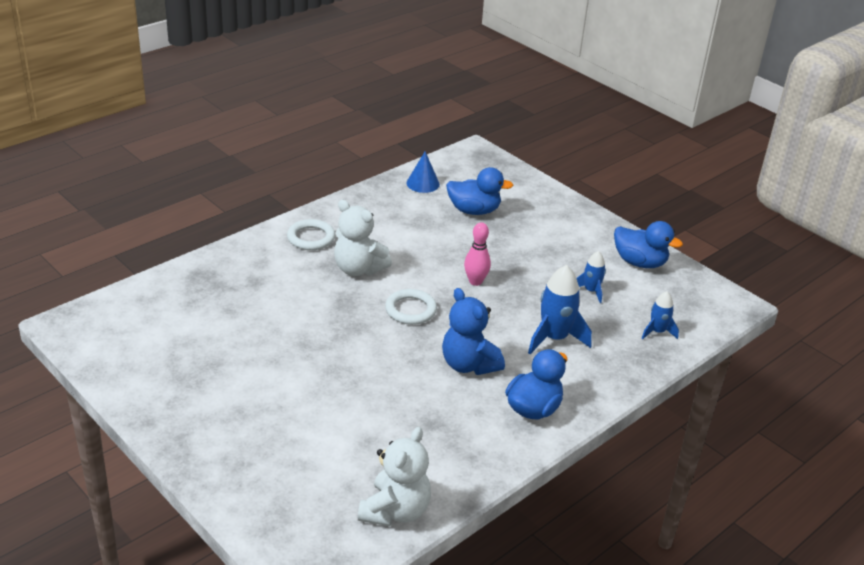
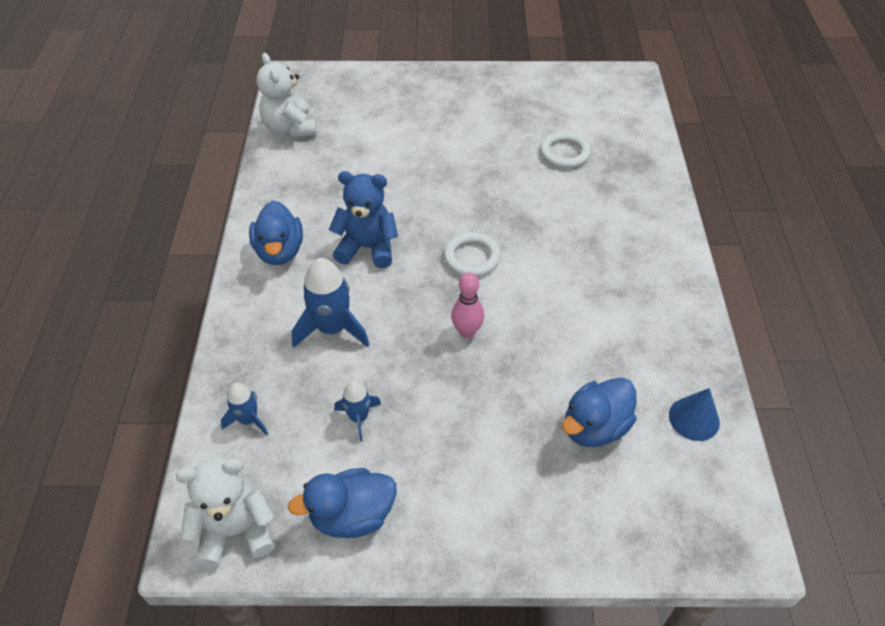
camera: 135 degrees right, 15 degrees up
white ring [287,219,335,250] -> white ring moved to [540,131,591,168]
white teddy bear [334,200,392,276] -> white teddy bear moved to [176,457,275,568]

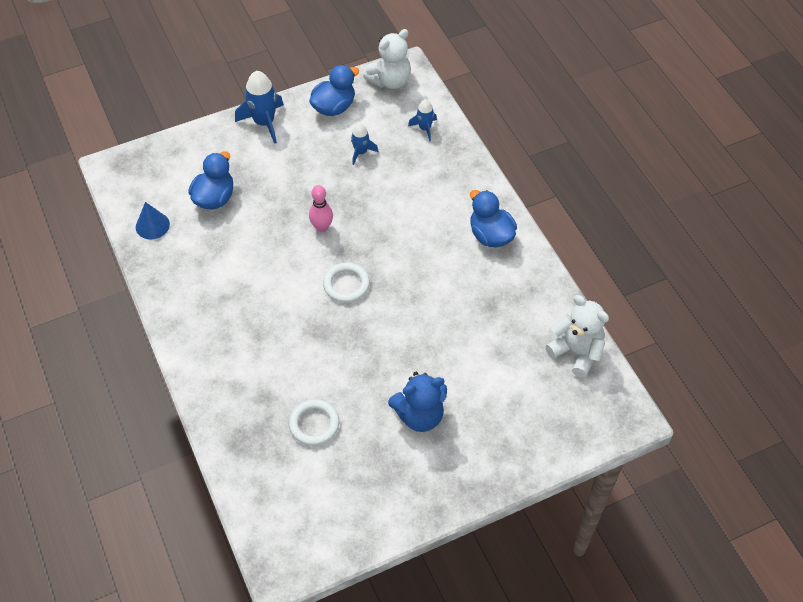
camera: 155 degrees right, 5 degrees up
blue rocket [292,258,370,347] -> blue rocket moved to [235,71,284,144]
blue teddy bear [329,171,398,268] -> blue teddy bear moved to [388,372,447,432]

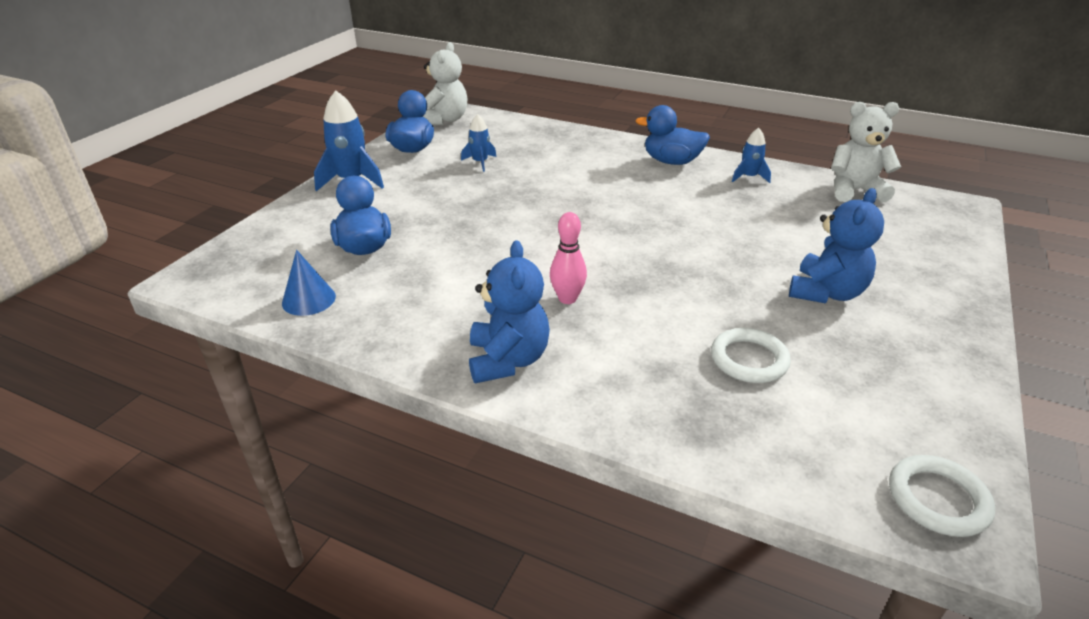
camera: 40 degrees left, 20 degrees down
pink bowling pin [309,185,333,232] -> pink bowling pin moved to [550,212,587,304]
white ring [323,262,370,303] -> white ring moved to [889,455,995,537]
blue rocket [408,99,437,141] -> blue rocket moved to [732,128,771,183]
none -> blue teddy bear [469,240,550,383]

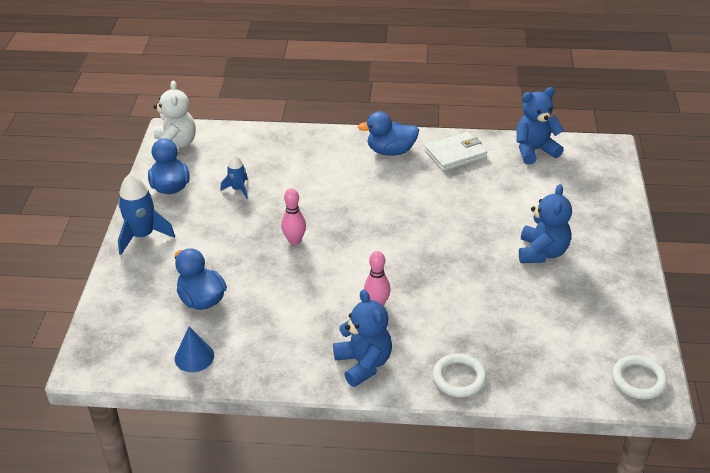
camera: 20 degrees left, 5 degrees up
white ring [711,328,791,383] -> white ring moved to [432,354,487,398]
blue rocket [732,128,771,183] -> white wallet [425,132,487,171]
white teddy bear [831,102,901,202] -> blue teddy bear [516,87,564,164]
none -> pink bowling pin [281,189,306,245]

